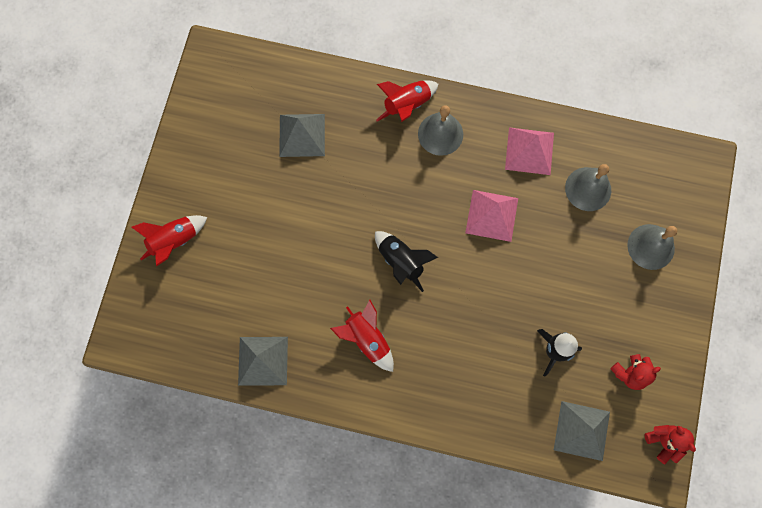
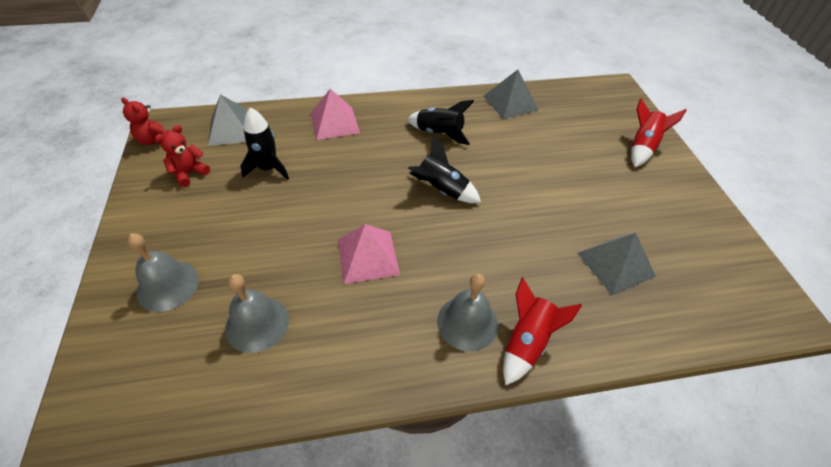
camera: 155 degrees right, 25 degrees down
red rocket [330,300,394,372] -> black rocket [407,100,474,145]
pink pyramid [505,127,554,175] -> pink pyramid moved to [310,89,360,140]

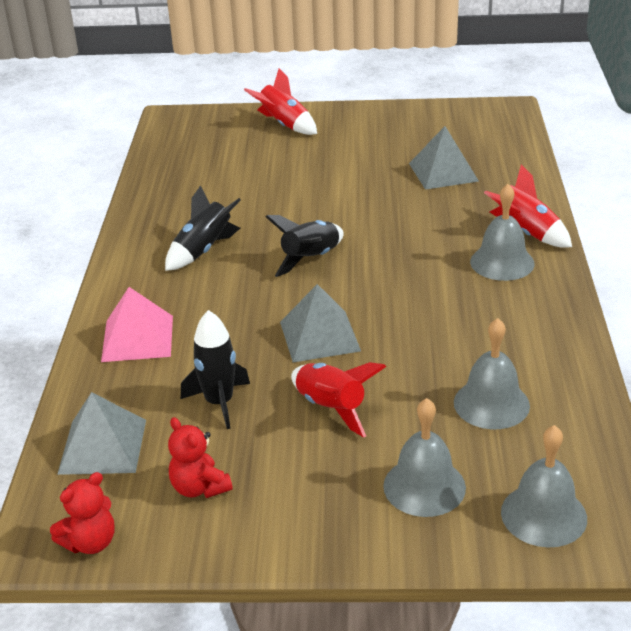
camera: 75 degrees left, 15 degrees down
pink pyramid [338,224,400,284] -> none
grey pyramid [484,70,538,119] -> grey pyramid moved to [280,284,361,362]
none -> red rocket [291,362,386,438]
none -> grey bell [501,425,587,548]

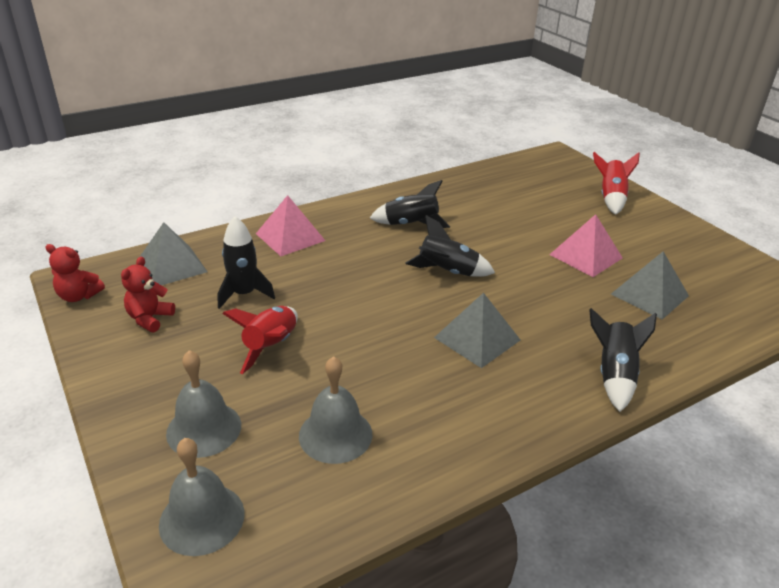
camera: 55 degrees right, 0 degrees up
grey pyramid [280,284,361,362] -> grey pyramid moved to [434,293,520,368]
grey bell [470,184,535,281] -> none
red rocket [484,165,572,248] -> black rocket [589,308,657,412]
none -> pink pyramid [549,214,623,277]

